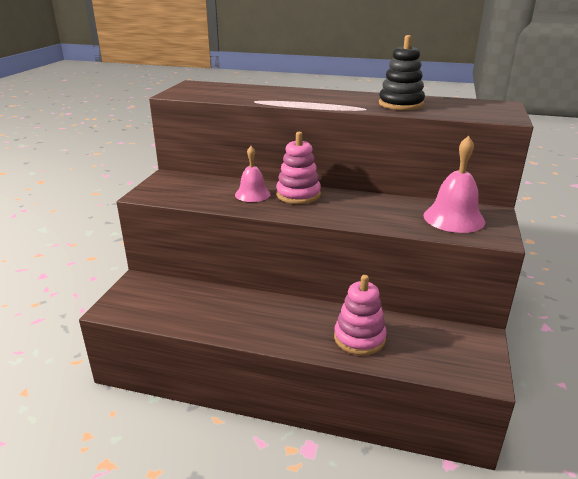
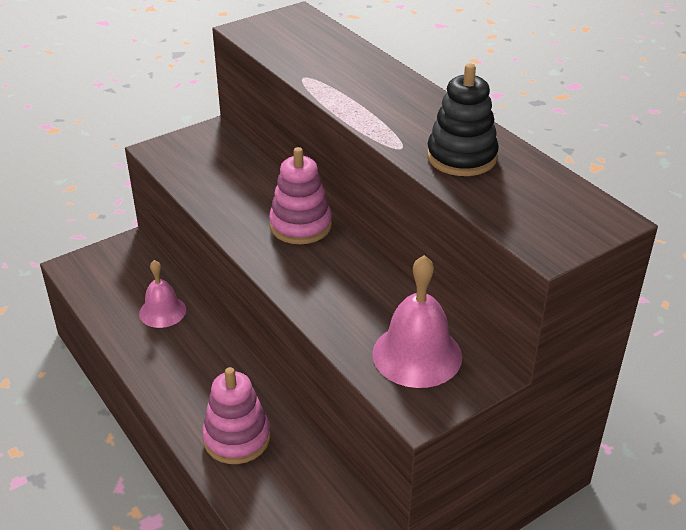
camera: 40 degrees right, 10 degrees up
pink bell [235,146,271,202] -> pink bell moved to [139,260,186,328]

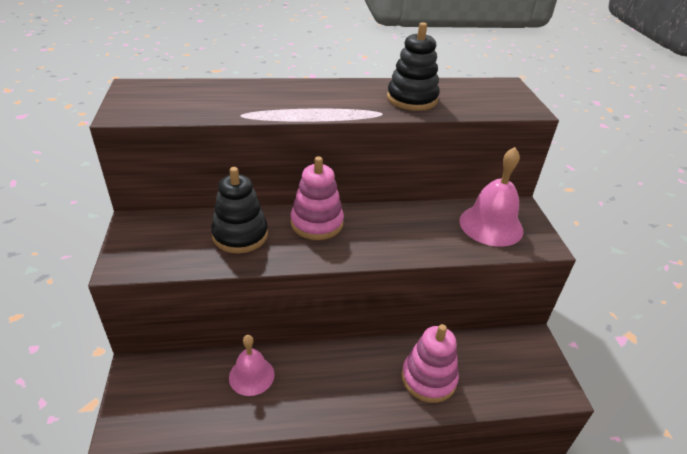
camera: 65 degrees left, 0 degrees up
none -> black stacking toy [211,167,268,253]

